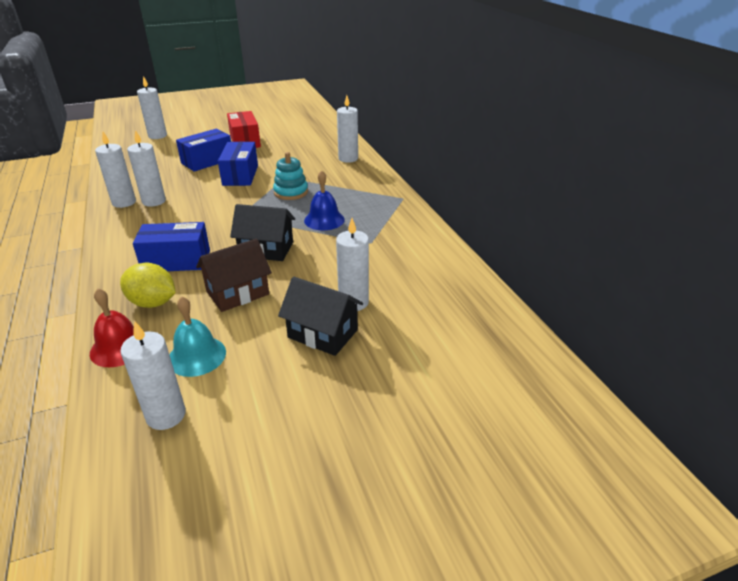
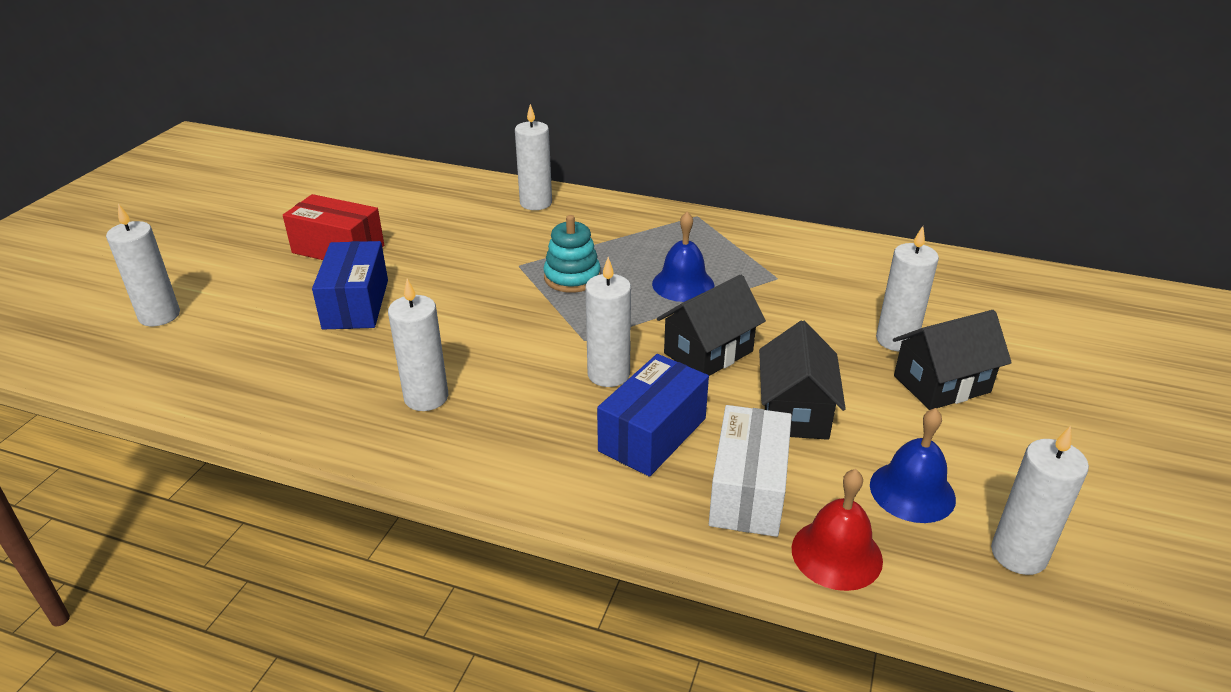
camera: 50 degrees left, 0 degrees up
white candle [95,132,136,208] -> white candle moved to [585,257,631,387]
yellow lemon [120,263,176,308] -> white box [709,405,792,537]
turquoise bell [170,296,226,377] -> blue bell [870,408,956,523]
brown house [196,238,272,312] -> black house [759,320,846,440]
blue box [218,142,258,186] -> none

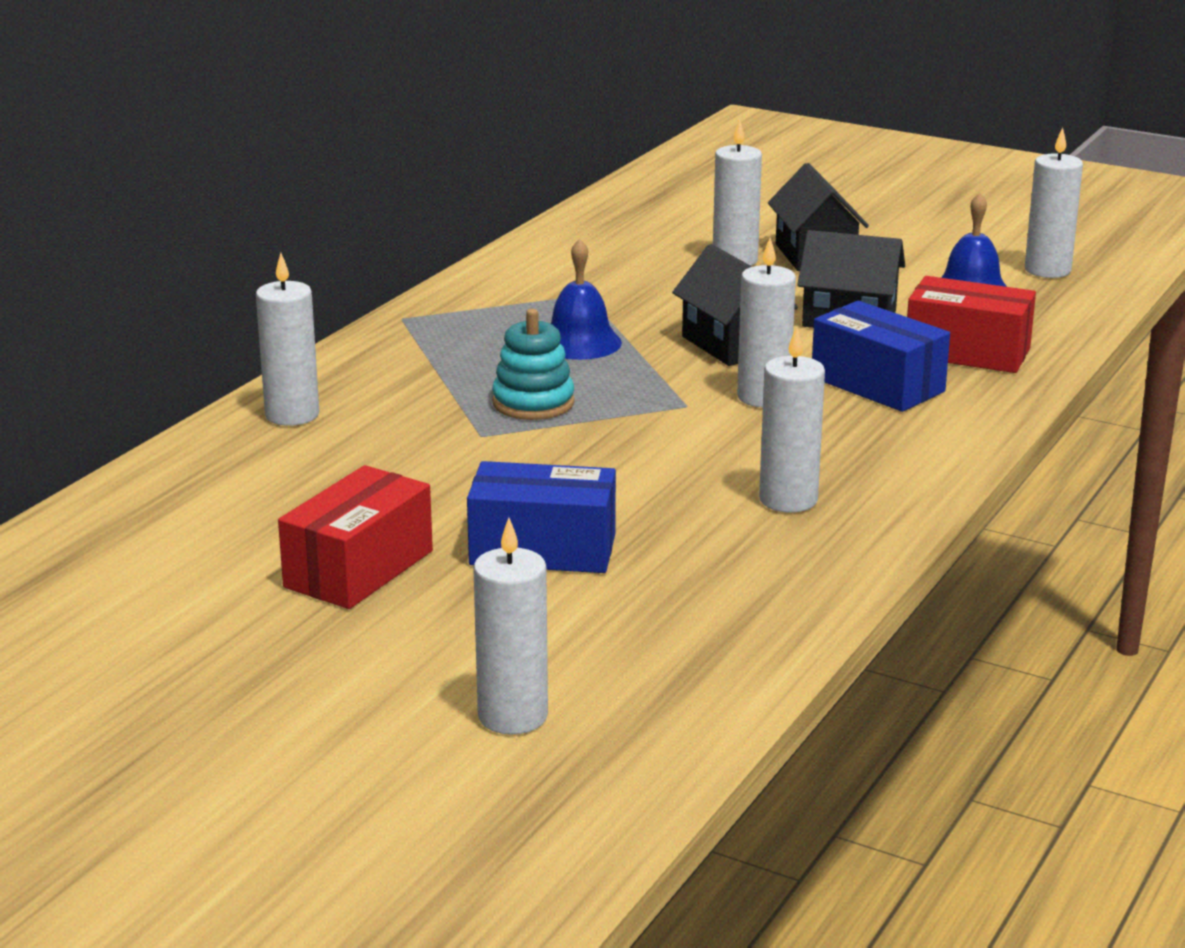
camera: 80 degrees left, 10 degrees down
white box [709,405,792,537] -> red box [907,276,1036,373]
red bell [792,469,883,591] -> none

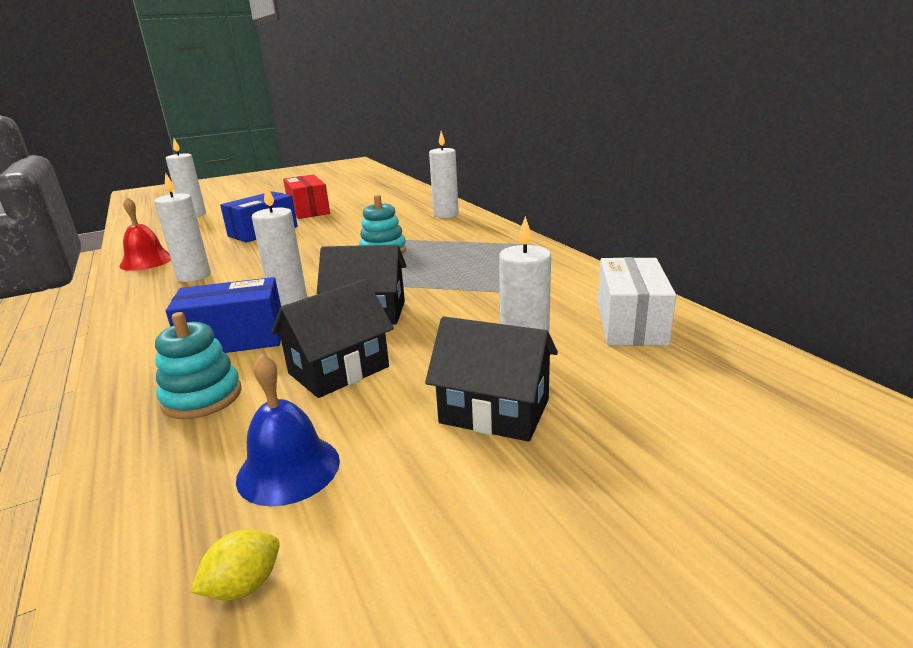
camera: 125 degrees right, 0 degrees up
blue bell [551,239,622,360] -> none
red box [907,276,1036,373] -> turquoise stacking toy [155,312,242,419]
white candle [1025,127,1083,278] -> yellow lemon [191,529,280,601]
none -> red bell [119,197,171,271]
none -> white box [598,257,676,346]

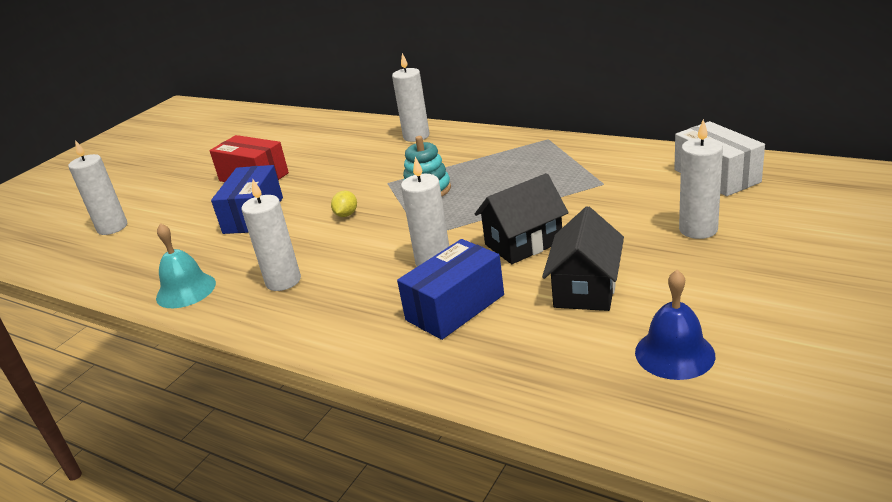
camera: 30 degrees left, 5 degrees up
red bell [119,197,171,271] -> turquoise bell [156,223,216,308]
turquoise stacking toy [155,312,242,419] -> none
yellow lemon [191,529,280,601] -> yellow lemon moved to [331,191,357,217]
black house [425,316,558,442] -> none

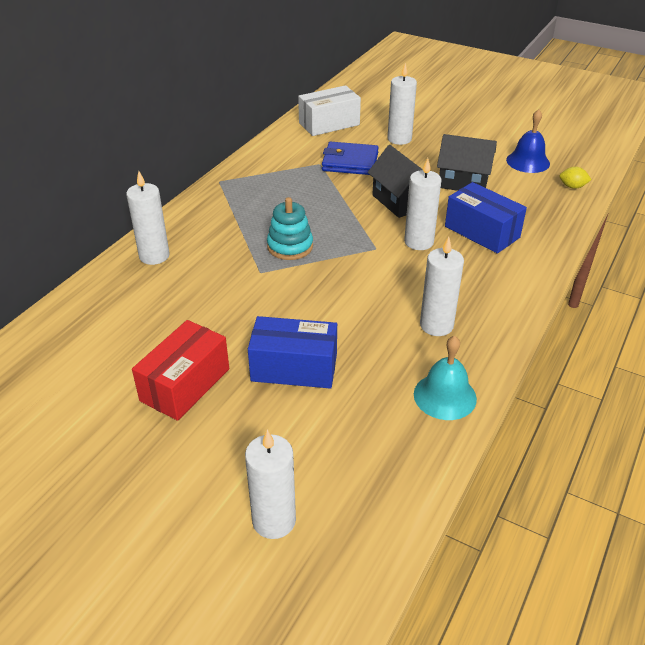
camera: 95 degrees left, 10 degrees up
yellow lemon [331,191,357,217] -> yellow lemon moved to [559,167,592,189]
none -> blue wallet [322,142,379,175]

